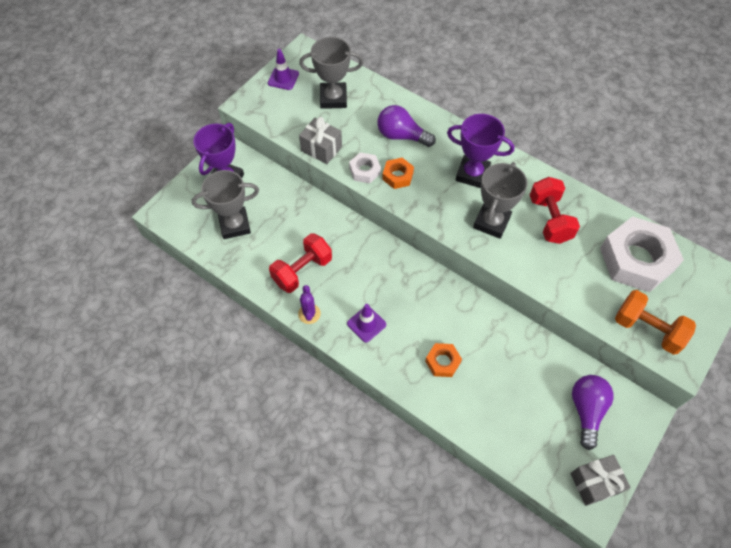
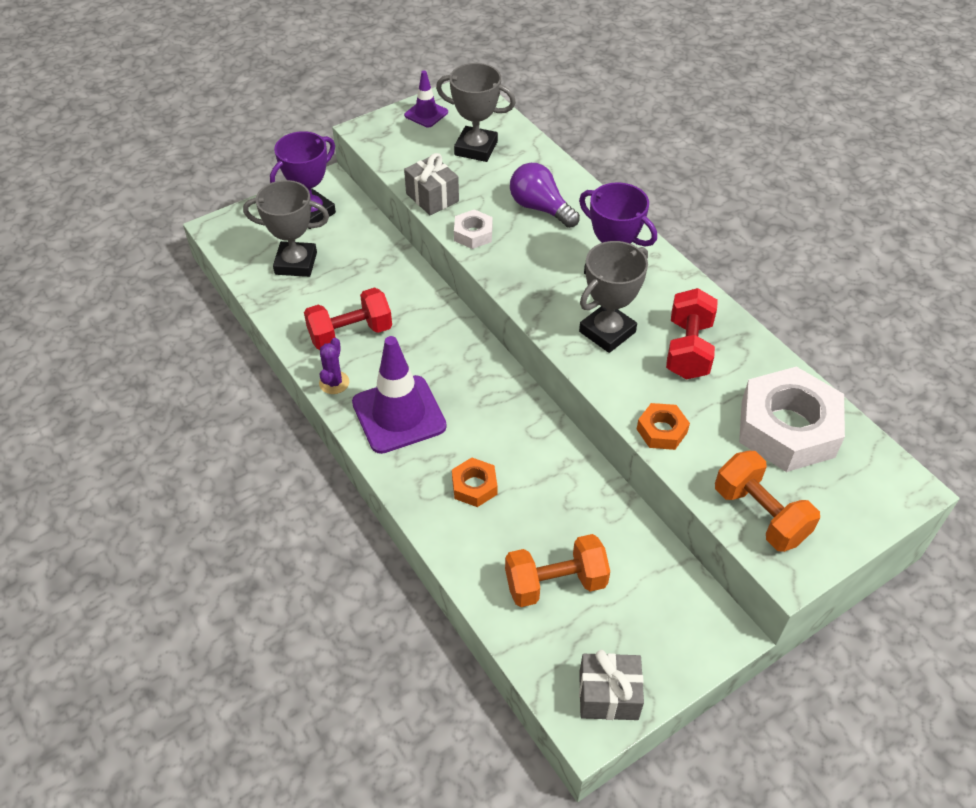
camera: 20 degrees right, 10 degrees down
purple traffic cone [347,304,386,343] -> purple traffic cone [352,336,447,454], size x1.89
orange nut [382,158,414,189] -> orange nut moved to [637,403,690,450]
purple light bulb [572,375,614,450] -> none
none -> orange dumbbell [505,534,610,607]

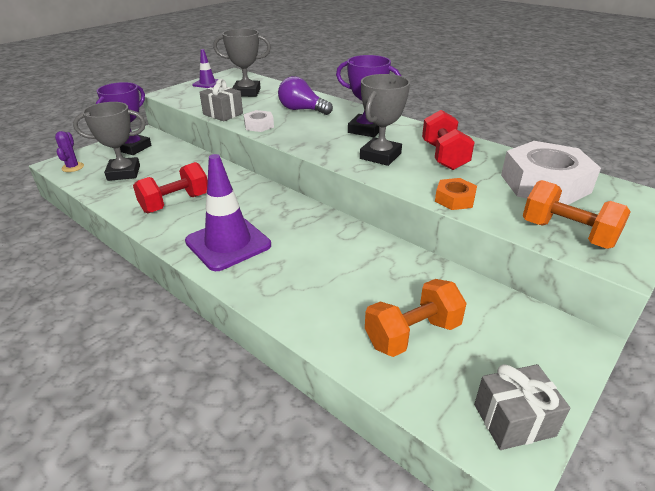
camera: 15 degrees left, 15 degrees down
purple cactus [319,338,349,394] -> purple cactus moved to [55,131,84,172]
orange nut [452,458,497,507] -> none

